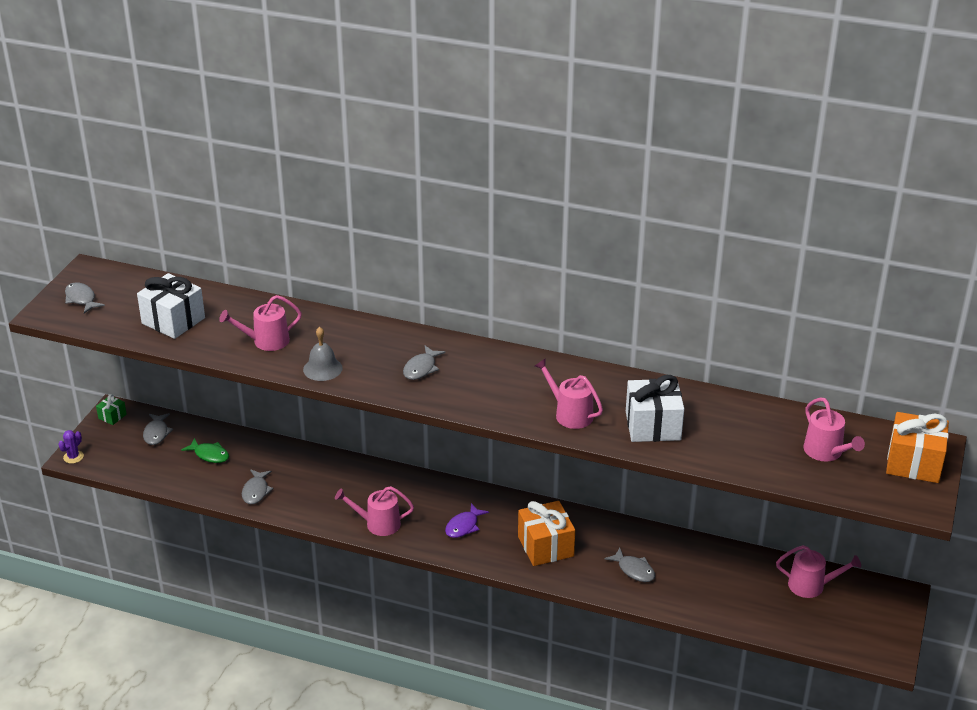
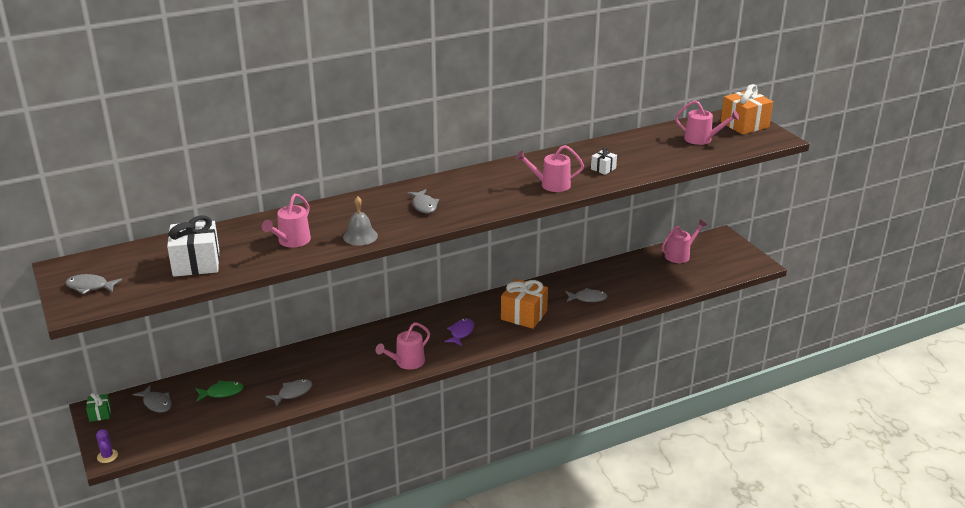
camera: 45 degrees left, 5 degrees down
grey fish [242,469,274,504] -> grey fish turned 90 degrees counterclockwise [266,379,312,407]
purple fish [445,503,489,538] -> purple fish turned 150 degrees counterclockwise [444,318,474,346]
white gift [626,375,684,442] -> white gift [591,147,617,175], size x0.50

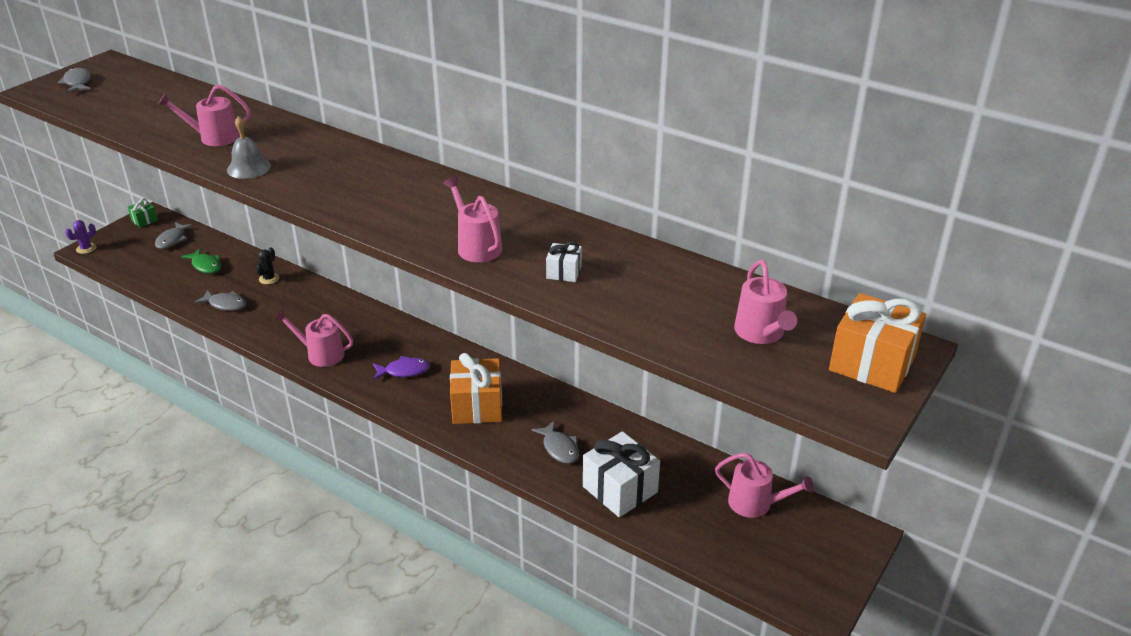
camera: 60 degrees right, 5 degrees up
white gift [167,215,219,277] -> white gift moved to [583,431,660,517]
grey fish [407,189,439,213] -> none
none -> black cactus [256,247,279,284]

